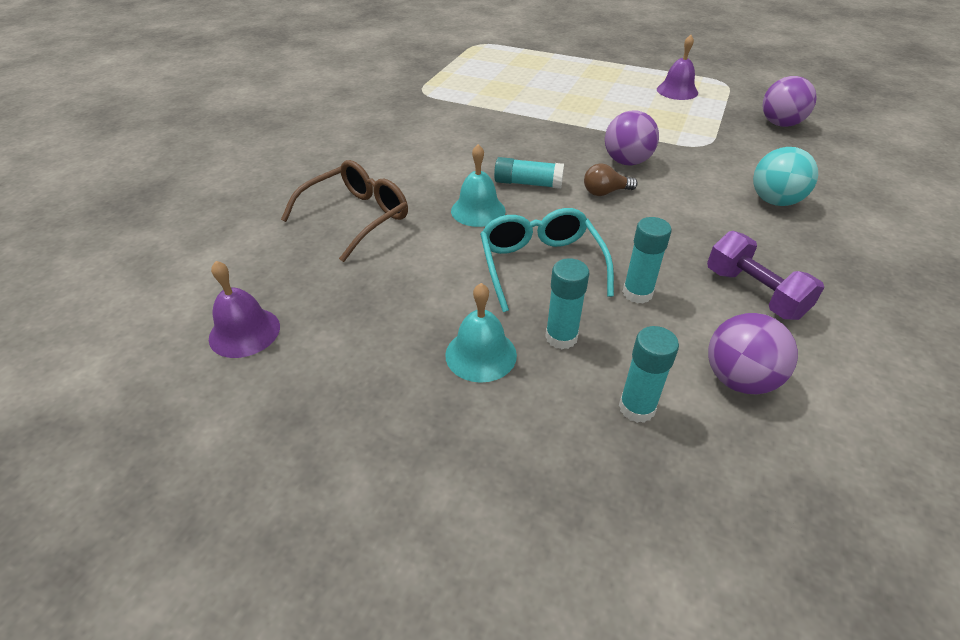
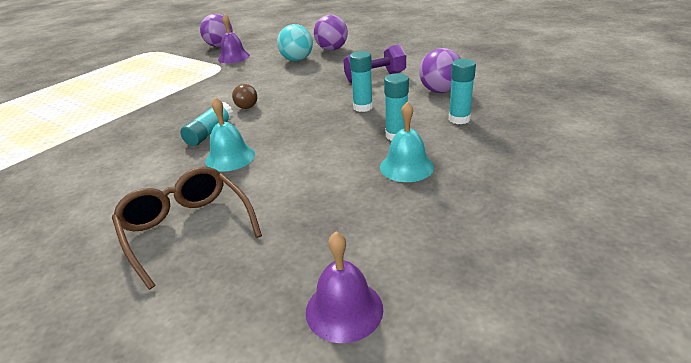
camera: 75 degrees left, 10 degrees down
turquoise glasses [480,208,614,312] -> none
purple ball [605,111,659,165] -> purple ball moved to [314,15,348,51]
purple bell [657,35,698,100] -> purple bell moved to [218,14,250,63]

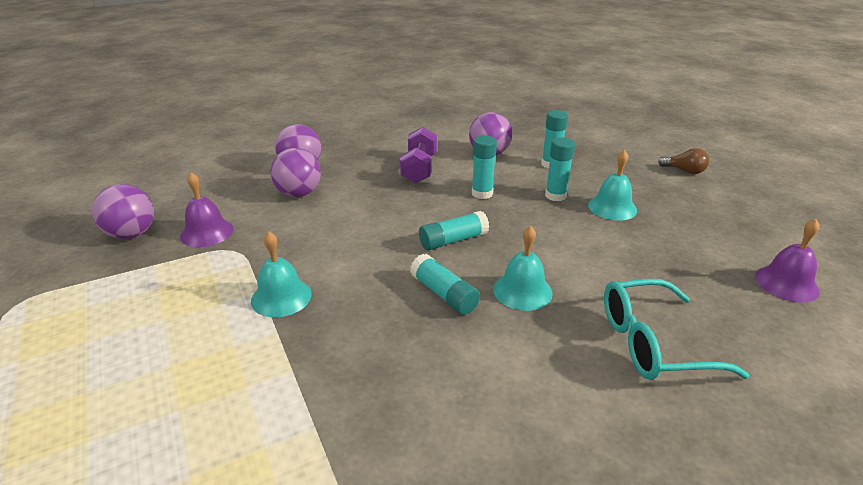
camera: 65 degrees left, 0 degrees up
brown glasses [112,167,262,290] -> turquoise glasses [604,279,750,380]
brown light bulb [232,84,257,109] -> brown light bulb moved to [658,148,709,174]
turquoise ball [277,24,313,61] -> purple ball [270,148,321,197]
none -> turquoise bell [251,231,312,317]
none -> turquoise glue stick [419,211,489,250]

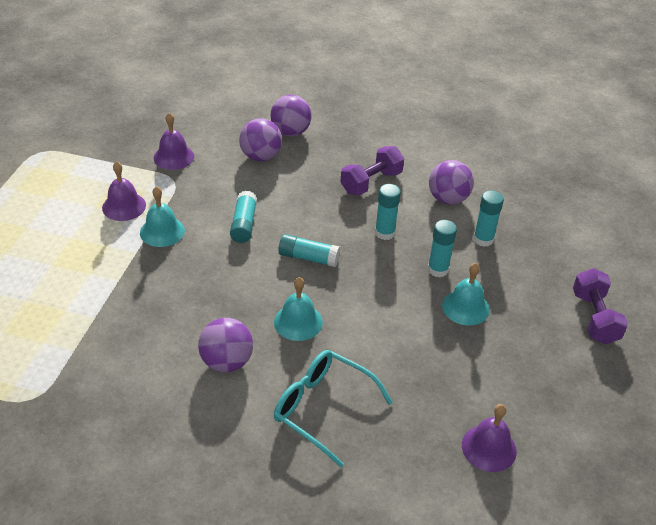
camera: 40 degrees right, 10 degrees up
purple ball [92,184,154,239] -> purple ball moved to [198,318,253,372]
turquoise glue stick [410,254,480,315] -> turquoise glue stick moved to [230,191,257,243]
brown light bulb [658,148,709,174] -> purple dumbbell [573,268,628,344]
none -> purple bell [102,161,146,221]

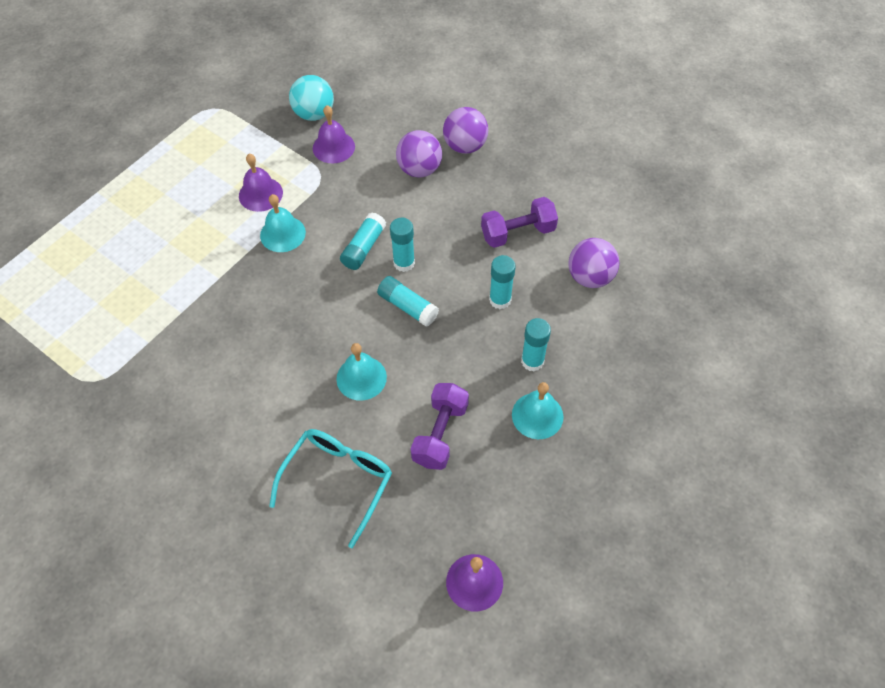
camera: 25 degrees right, 15 degrees up
purple ball [198,318,253,372] -> none
turquoise glasses [274,350,393,467] -> turquoise glasses turned 60 degrees clockwise [269,429,392,548]
turquoise glue stick [473,190,504,247] -> turquoise glue stick moved to [390,218,415,272]
purple dumbbell [573,268,628,344] -> purple dumbbell moved to [411,383,469,470]
none -> turquoise ball [289,75,334,121]

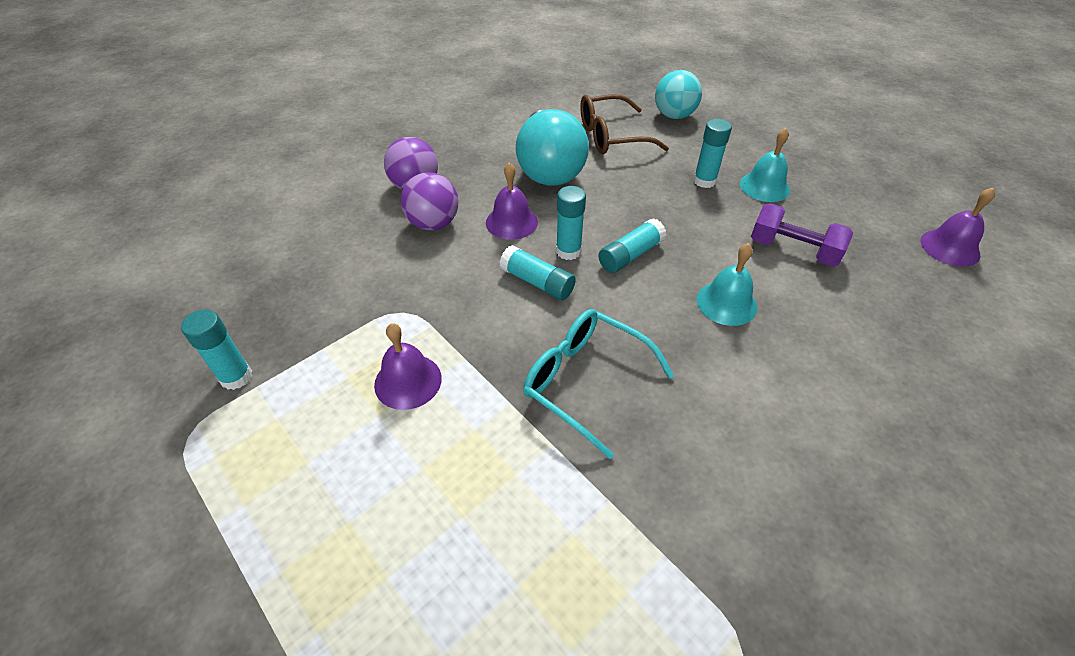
camera: 80 degrees left, 10 degrees down
turquoise bell [260,194,306,252] -> none
turquoise glasses [269,429,392,548] -> turquoise glasses moved to [523,309,674,459]
turquoise ball [289,75,334,121] -> turquoise ball moved to [655,70,702,119]
purple bell [313,105,355,163] -> purple bell moved to [486,162,538,240]
purple dumbbell [481,197,558,248] -> turquoise light bulb [516,109,589,186]
turquoise glue stick [489,255,516,309] -> turquoise glue stick moved to [181,309,252,390]
purple ball [568,238,619,288] -> brown glasses [580,94,669,154]

